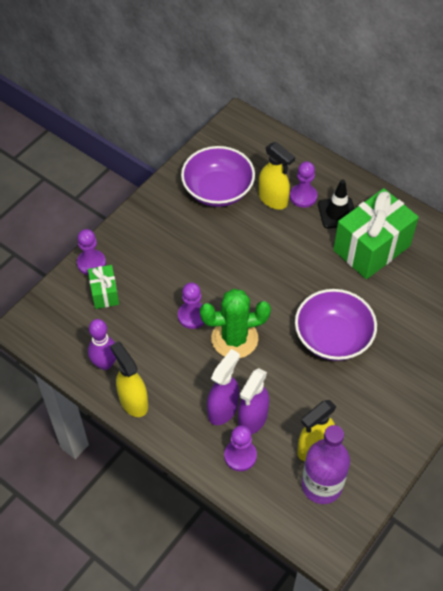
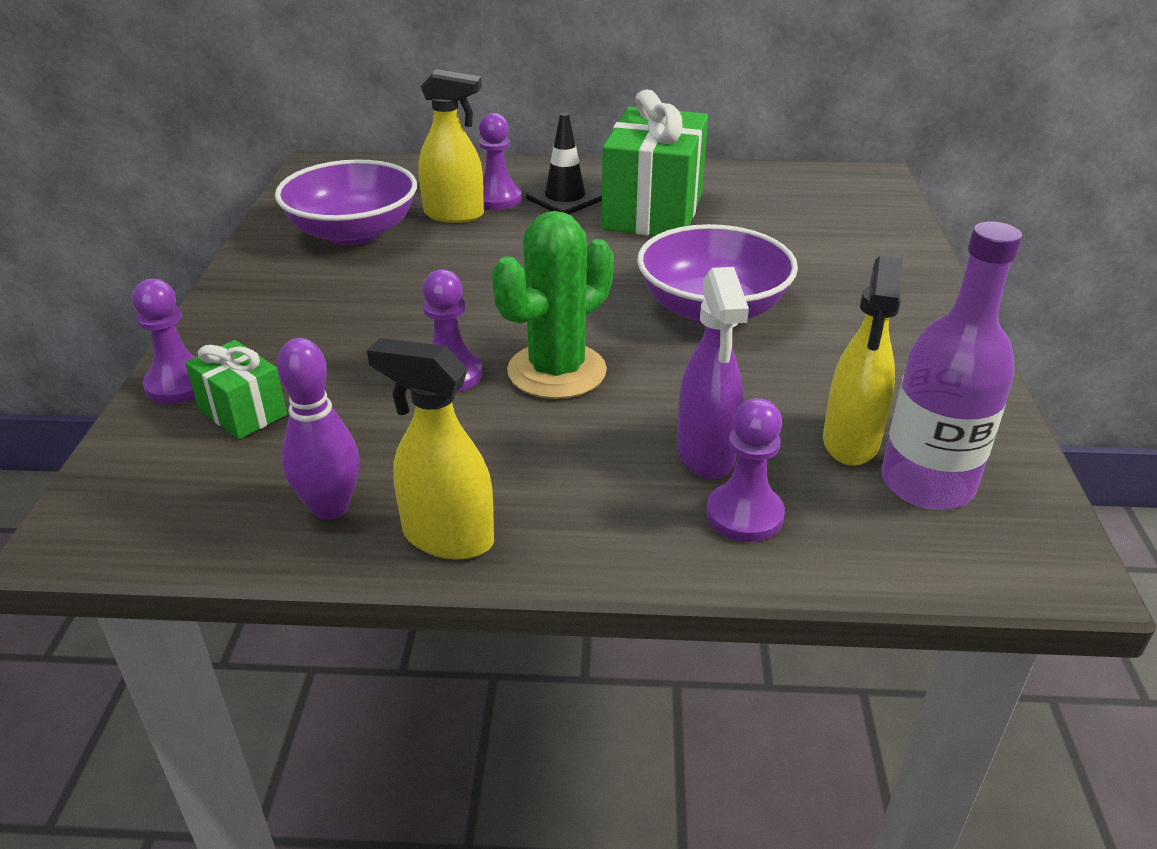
camera: 35 degrees left, 20 degrees down
purple spray bottle [207,349,240,425] -> none

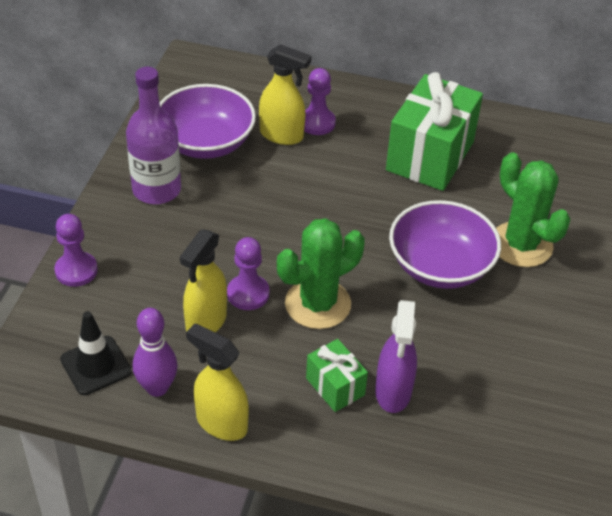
camera: 10 degrees right, 10 degrees up
green gift [185,340,287,440] -> green gift moved to [306,339,368,412]
black traffic cone [526,113,602,214] -> black traffic cone moved to [60,311,132,395]
purple pawn [706,398,785,542] -> none
yellow spray bottle [823,256,903,466] -> yellow spray bottle moved to [180,229,227,332]
purple bottle [881,221,1022,510] -> purple bottle moved to [126,67,181,204]
none -> green cactus [496,153,571,267]

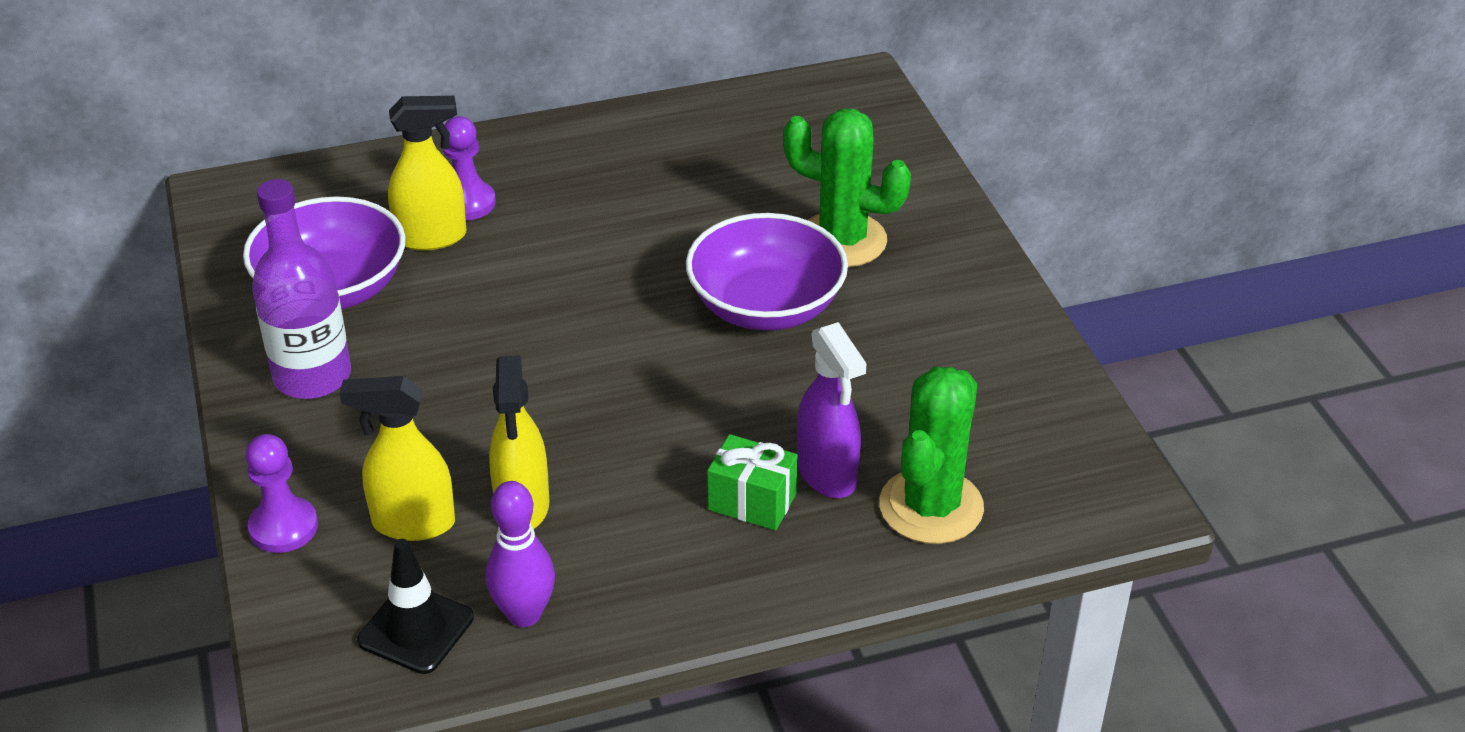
camera: 30 degrees left, 5 degrees down
yellow spray bottle [186,324,249,441] -> yellow spray bottle moved to [339,376,455,541]
purple pawn [227,237,269,310] -> none
green cactus [277,218,365,329] -> green cactus moved to [879,367,984,544]
green gift [386,72,483,191] -> none

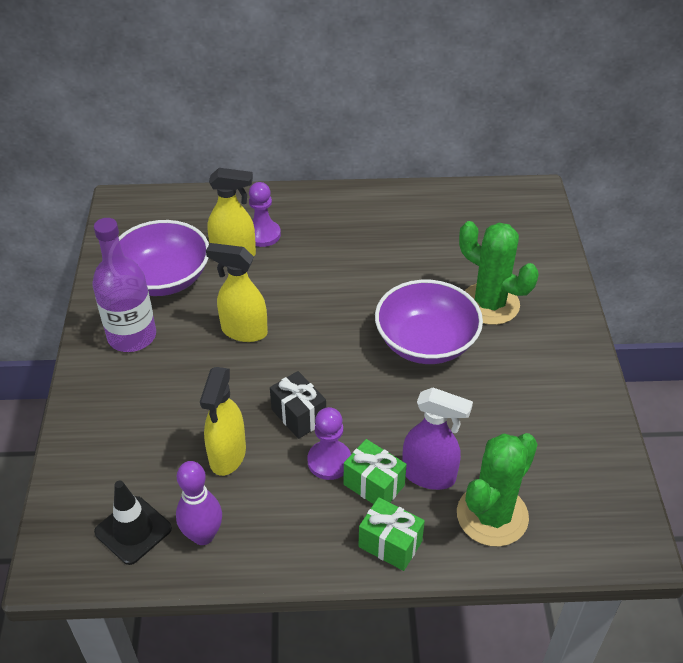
camera: 15 degrees right, 5 degrees up
purple pawn [245,434,318,553] -> purple pawn moved to [307,407,351,480]
yellow spray bottle [339,376,455,541] -> yellow spray bottle moved to [206,243,268,342]
purple spray bottle [797,322,867,498] -> purple spray bottle turned 60 degrees counterclockwise [402,388,473,490]
none -> black gift [270,371,326,439]
none -> green gift [359,497,425,571]

